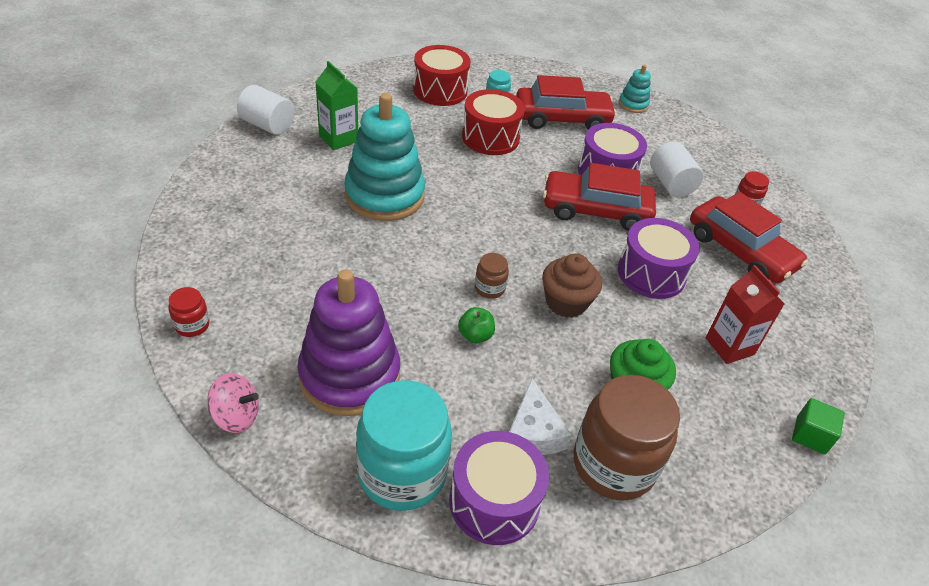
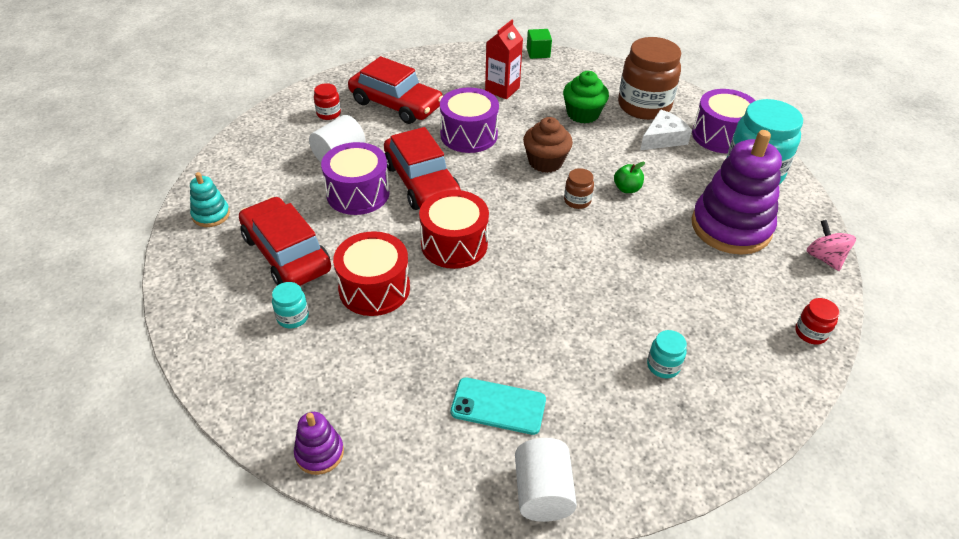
camera: 120 degrees left, 0 degrees up
green carton [316,61,358,150] -> turquoise phone [451,377,546,435]
turquoise stacking toy [344,93,425,221] -> none
red drum [413,45,471,106] -> red drum moved to [419,190,489,269]
red car [690,192,808,283] -> red car turned 105 degrees clockwise [348,56,443,124]
none -> purple stacking toy [294,412,344,475]
none -> turquoise jar [647,330,687,378]

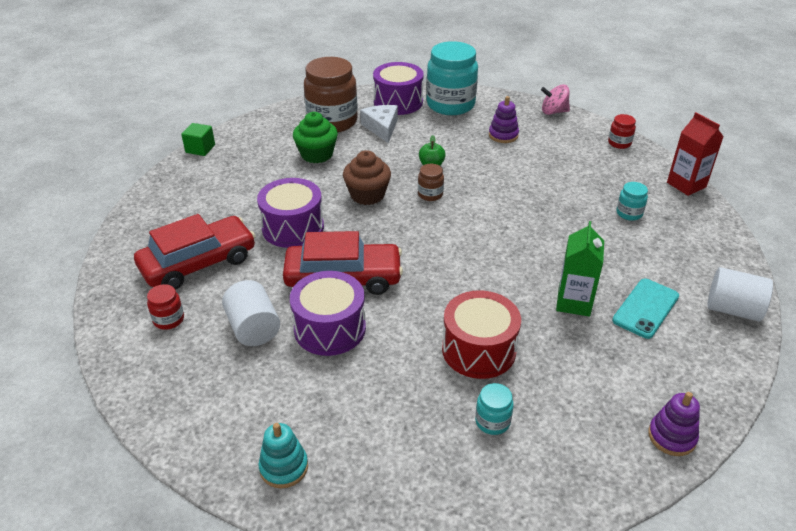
camera: 65 degrees left, 5 degrees down
red car [239,197,331,286] -> none
red drum [419,190,489,269] -> none
red carton [485,20,523,99] -> red carton moved to [667,112,724,196]
purple stacking toy [691,130,782,255] -> purple stacking toy [489,96,519,143], size x0.46
none -> green carton [556,221,604,316]

